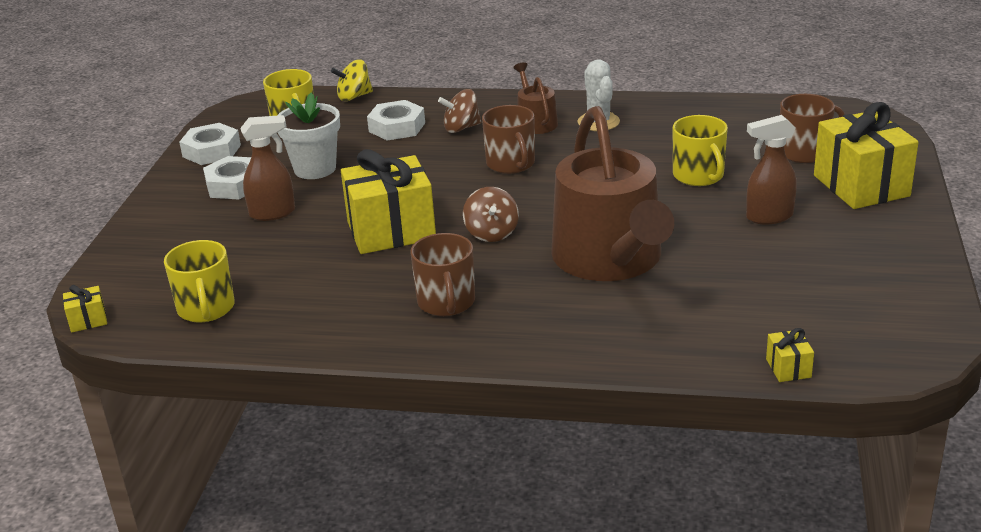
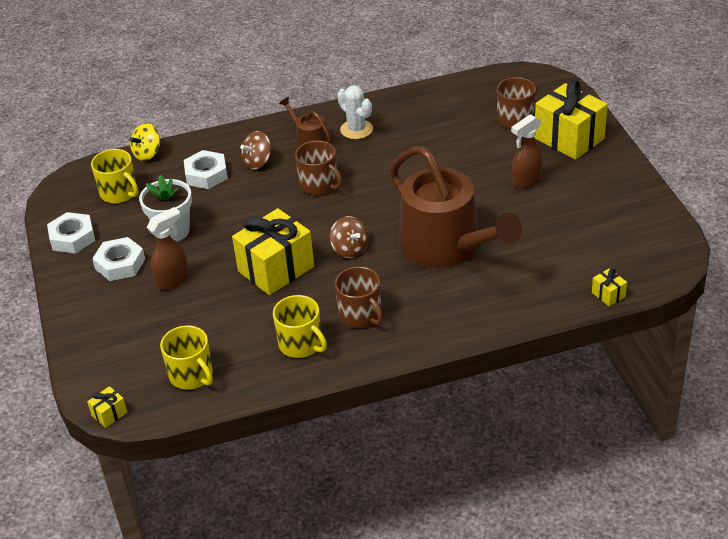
camera: 25 degrees left, 10 degrees up
yellow mug [673,115,728,186] -> yellow mug moved to [273,295,327,358]

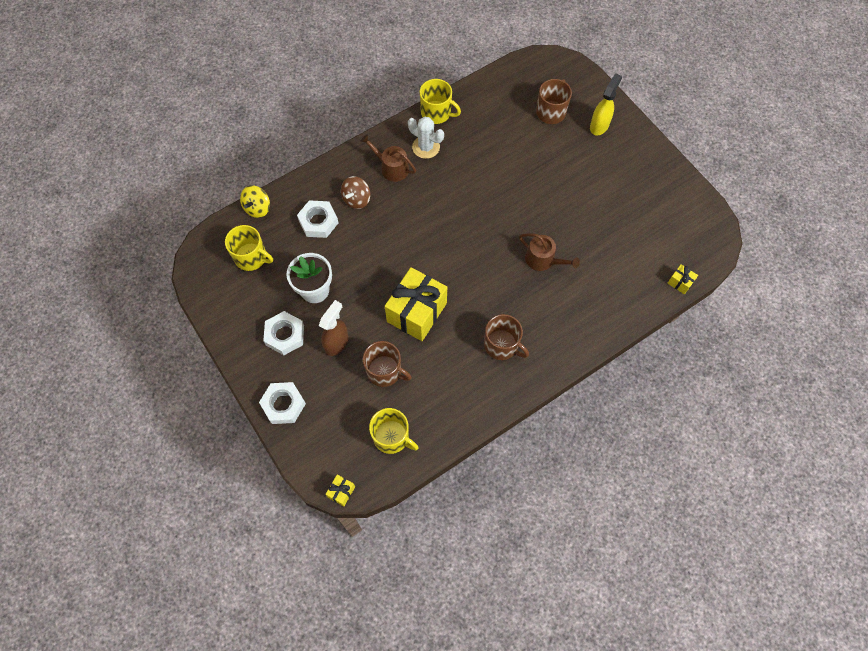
camera: 20 degrees left, 25 degrees up
white nut [47,212,95,254] -> white nut moved to [259,382,306,424]
yellow mug [273,295,327,358] -> yellow mug moved to [420,79,461,124]
brown mug [295,140,343,195] -> brown mug moved to [363,341,412,387]
brown spinning top [330,216,369,258] -> none
brown watering can [390,146,522,268] -> brown watering can [519,233,580,271], size x0.45
brown spray bottle [511,114,543,189] -> none
yellow gift [534,80,608,160] -> yellow spray bottle [590,73,622,136]

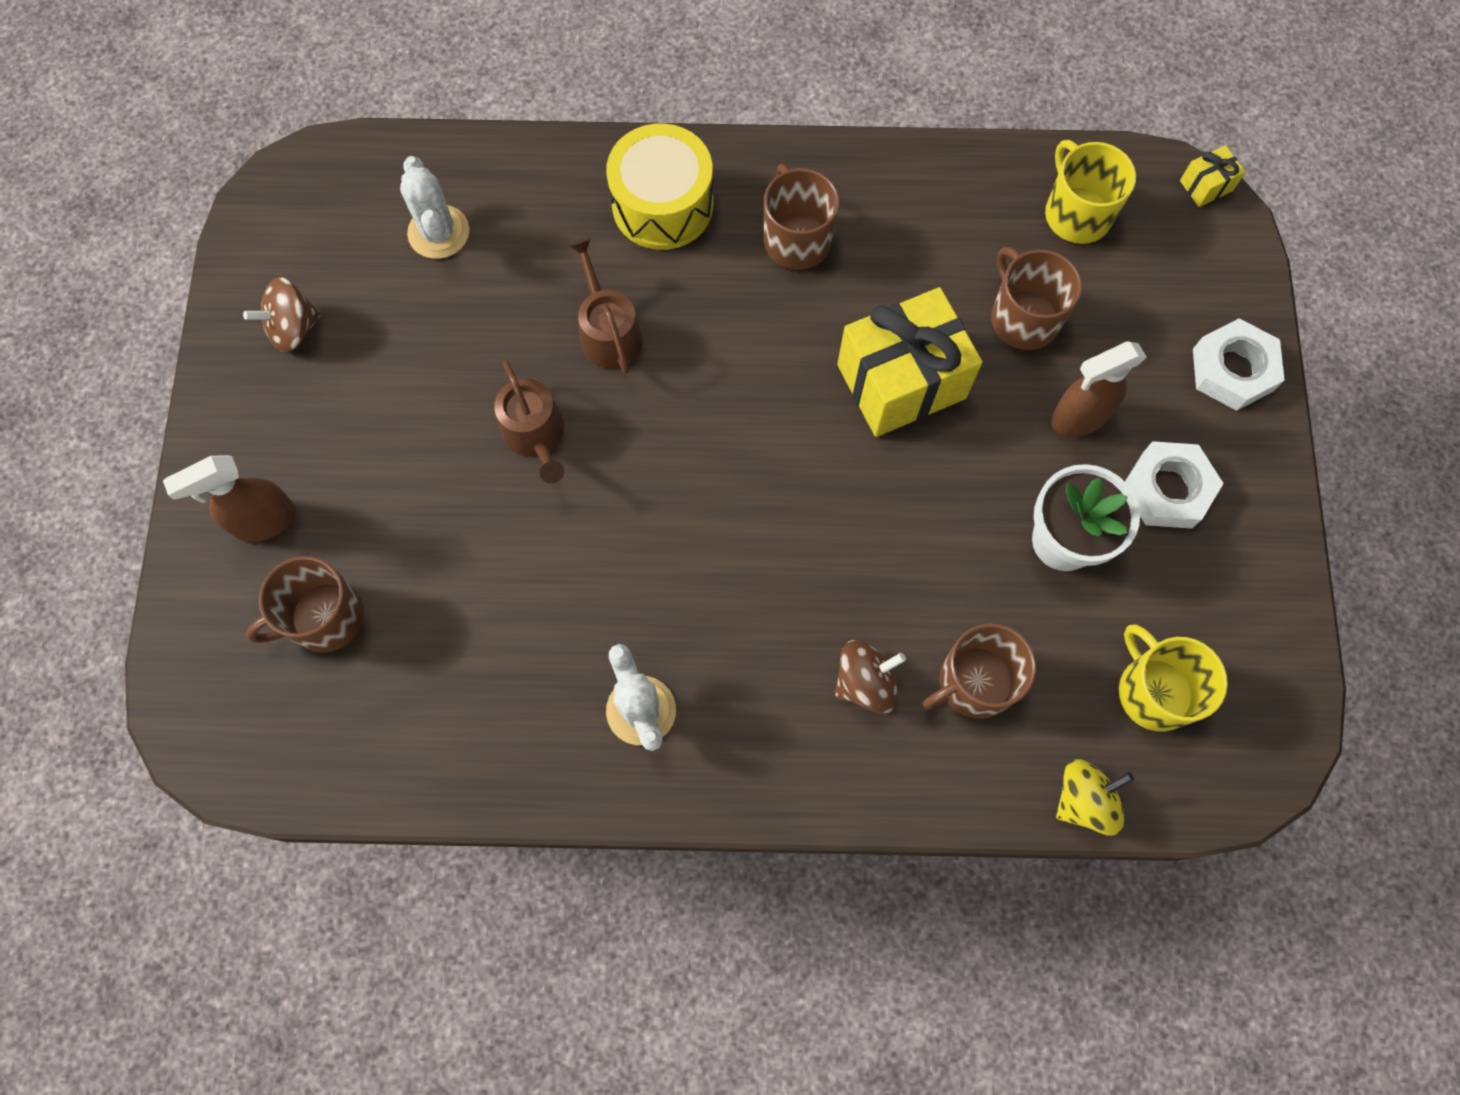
camera: 145 degrees left, 5 degrees up
white nut [297,200,338,238] -> brown mug [923,623,1036,719]
brown watering can [360,134,416,182] -> brown watering can moved to [494,360,564,483]
yellow mug [420,79,461,124] -> none
yellow spray bottle [590,73,622,136] -> brown spray bottle [163,455,296,542]
yellow gift [667,264,698,294] -> none
none -> brown spinning top [243,277,322,352]
none -> white cactus [400,156,469,259]
none -> yellow drum [606,123,713,250]

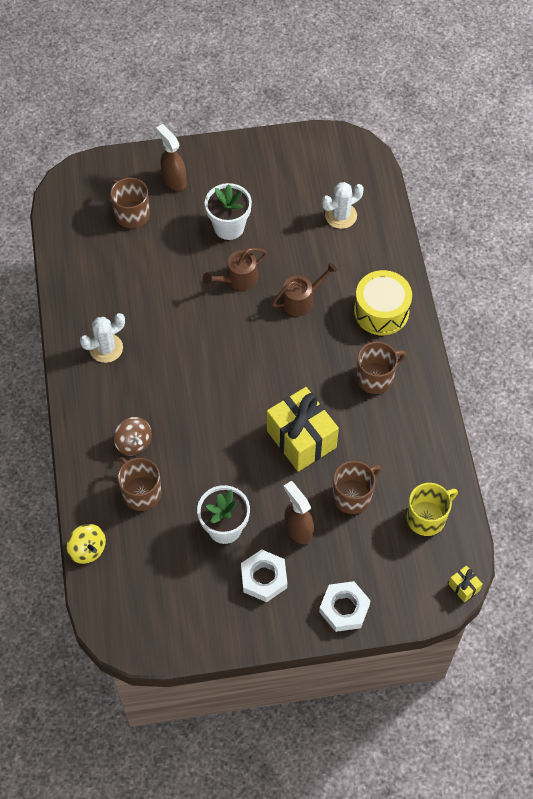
camera: 80 degrees right, 10 degrees down
brown spinning top [243,277,322,352] -> none
yellow mug [1119,624,1228,732] -> none
none -> white flower pot [205,183,252,240]

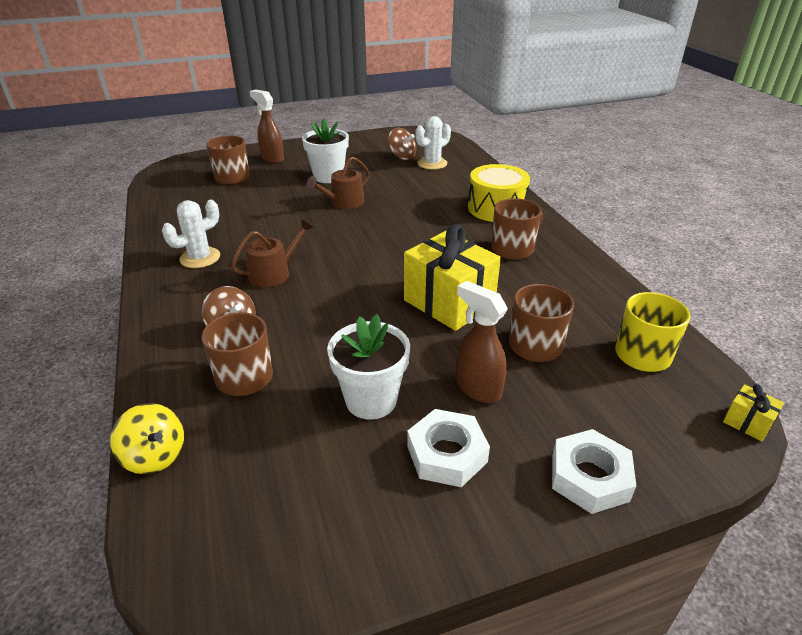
camera: 10 degrees left, 25 degrees down
brown watering can [272,262,338,316] -> brown watering can moved to [231,219,313,287]
none -> brown spinning top [388,128,416,160]

